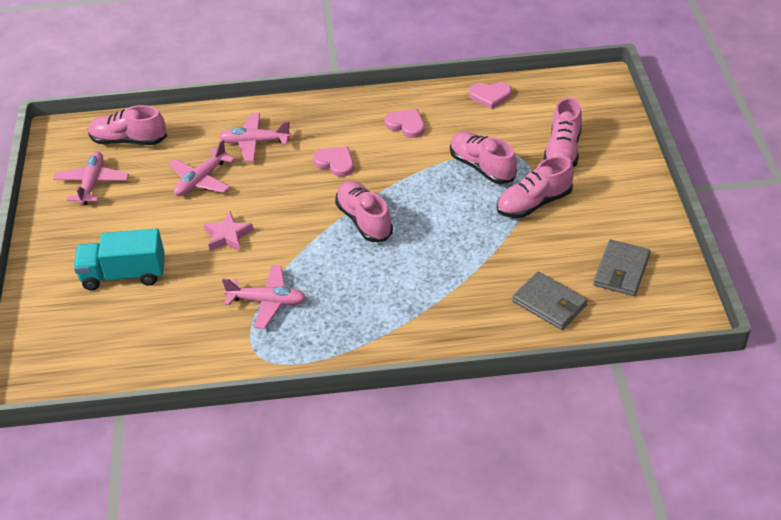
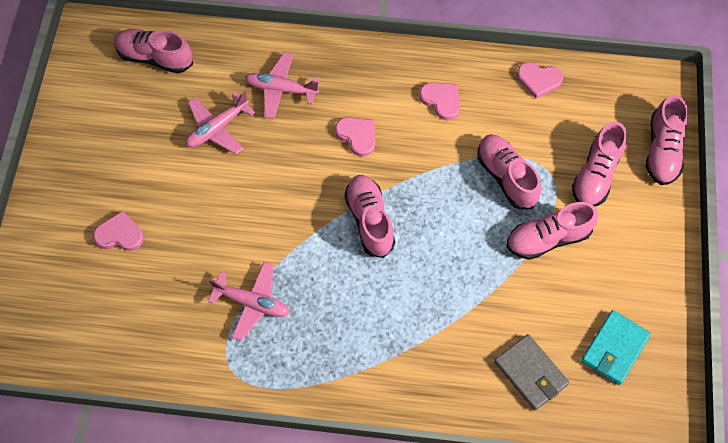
camera: 10 degrees right, 20 degrees up
pink plane [53,152,129,205] -> none
turquoise truck [74,228,165,290] -> pink heart [93,211,144,251]
pink star [203,211,254,251] -> none
grey wallet [593,240,651,296] -> turquoise wallet [581,310,651,385]
none -> pink shoe [646,95,689,185]

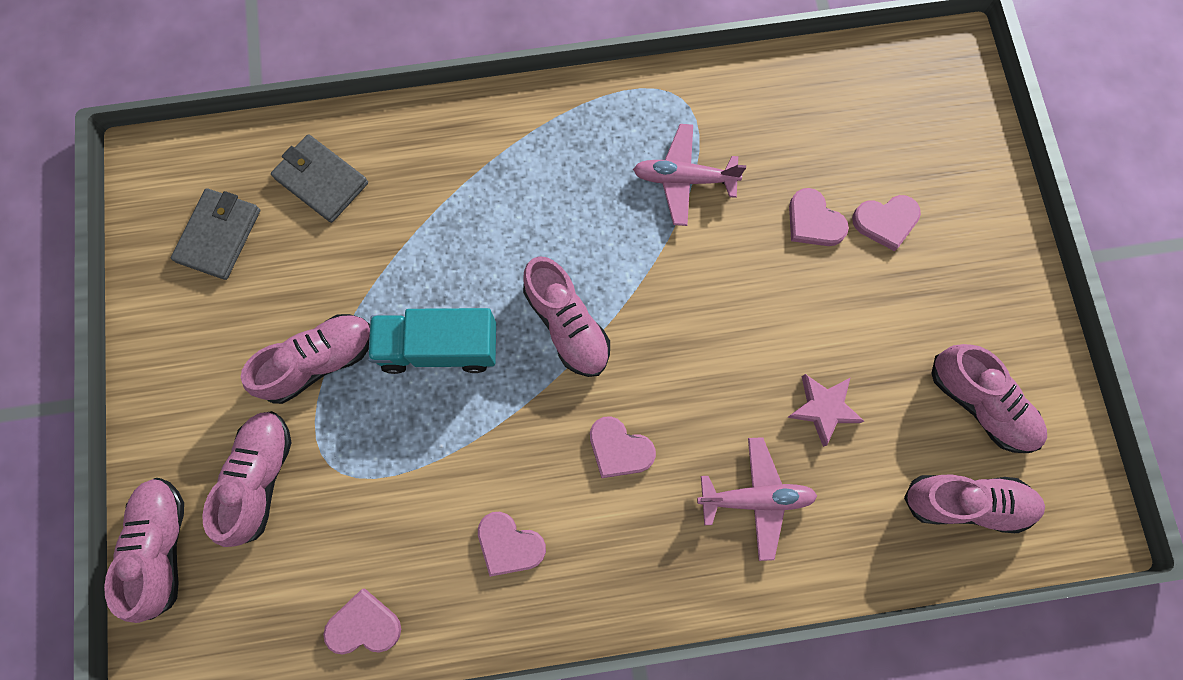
camera: 165 degrees right, 10 degrees up
pink plane [186,91,255,154] -> pink star [787,374,864,447]
pink shoe [477,134,541,210] -> pink shoe moved to [931,344,1047,453]
turquoise wallet [581,310,651,385] -> grey wallet [171,188,260,280]
none -> turquoise truck [368,308,496,374]
none -> pink heart [789,188,849,246]

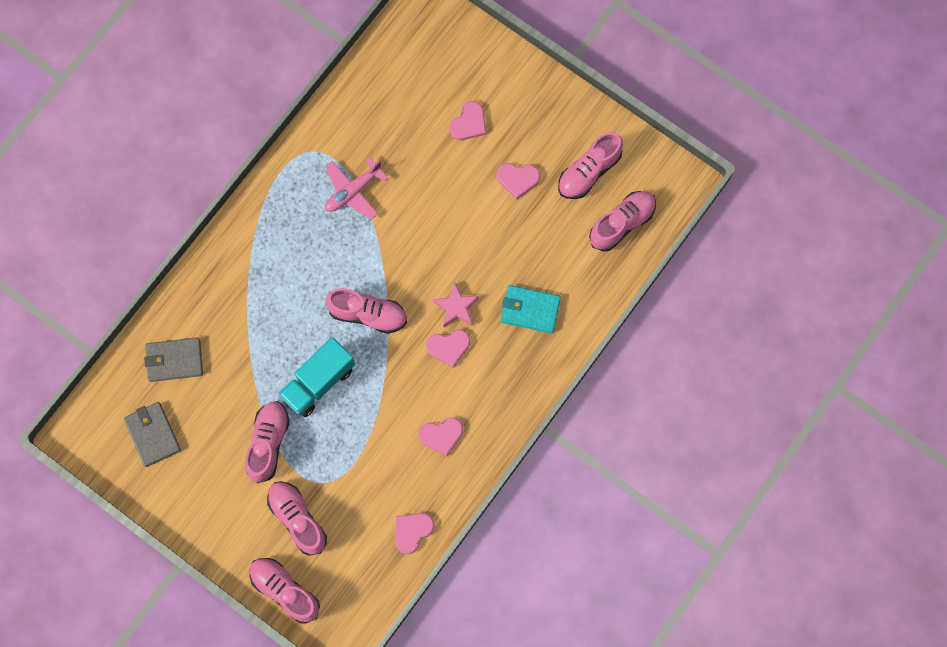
camera: 45 degrees left, 0 degrees up
pink plane [697,437,817,561] -> turquoise wallet [501,285,561,333]
pink star [787,374,864,447] -> pink star moved to [433,282,479,327]
pink heart [789,188,849,246] -> pink heart moved to [497,163,540,199]
pink shoe [931,344,1047,453] -> pink shoe turned 135 degrees clockwise [558,132,623,199]

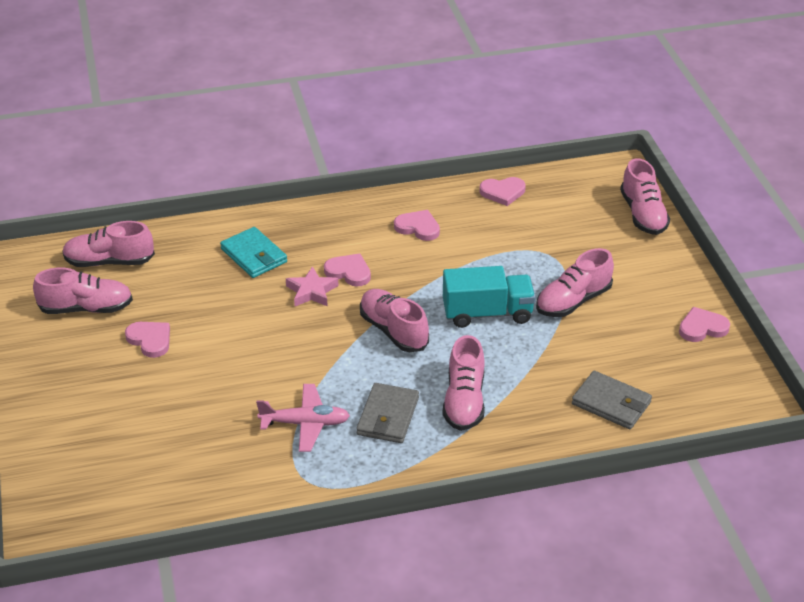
camera: 140 degrees left, 35 degrees down
grey wallet [124,402,181,467] -> grey wallet moved to [356,383,419,443]
pink shoe [267,481,327,556] -> pink shoe moved to [442,335,485,431]
pink heart [449,101,486,140] -> pink heart moved to [679,307,730,342]

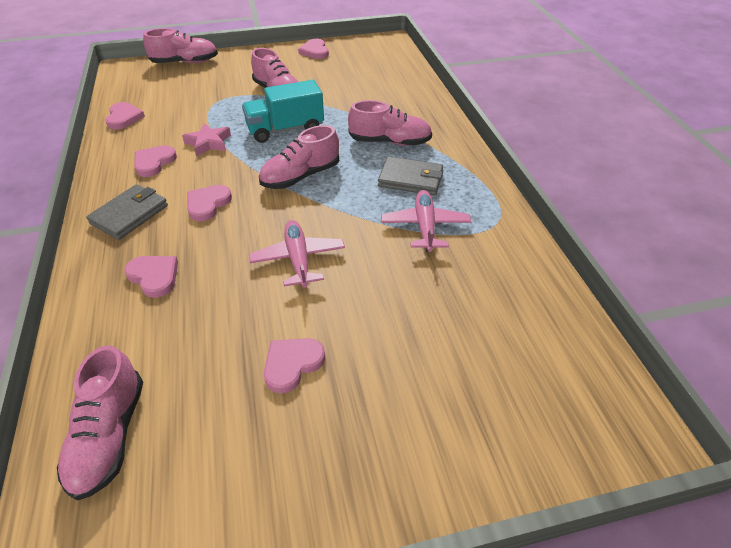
camera: 90 degrees left, 5 degrees up
pink shoe [33,268,133,314] -> none
turquoise wallet [220,227,287,278] -> pink heart [124,256,178,298]
pink star [286,266,338,307] -> pink star moved to [182,123,231,157]
turquoise truck [443,266,535,328] -> turquoise truck turned 105 degrees counterclockwise [242,80,324,143]
grey wallet [572,371,652,429] -> grey wallet moved to [86,184,168,240]
none -> pink plane [249,220,345,288]

